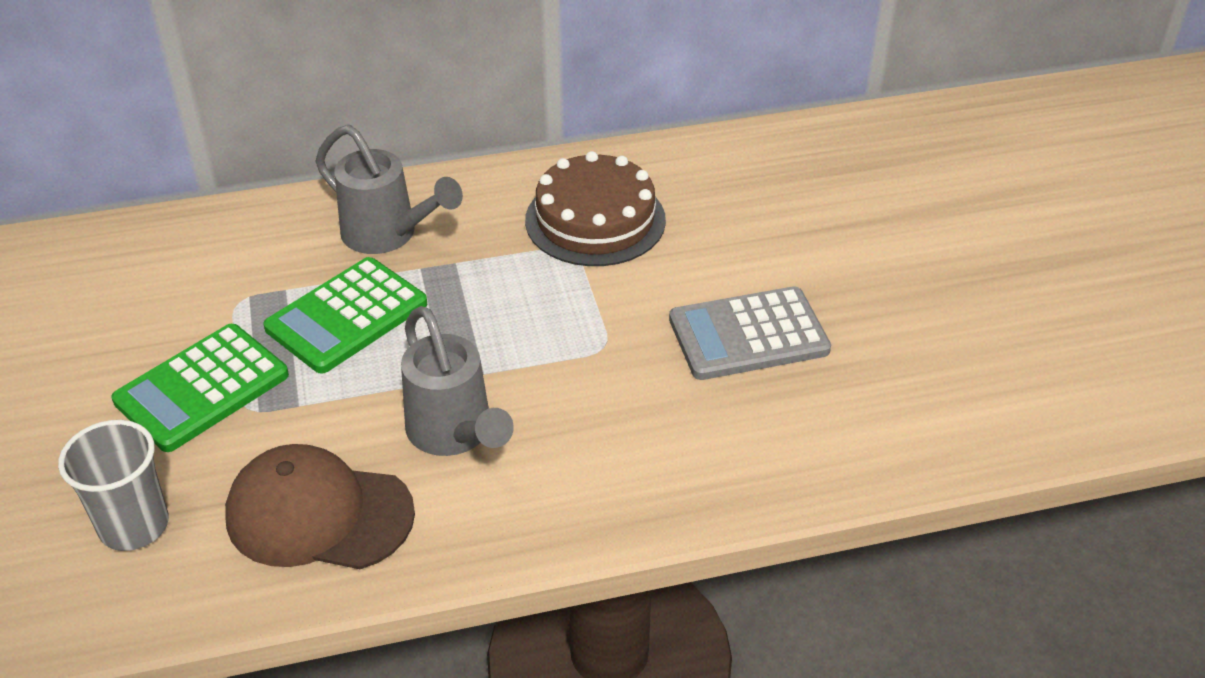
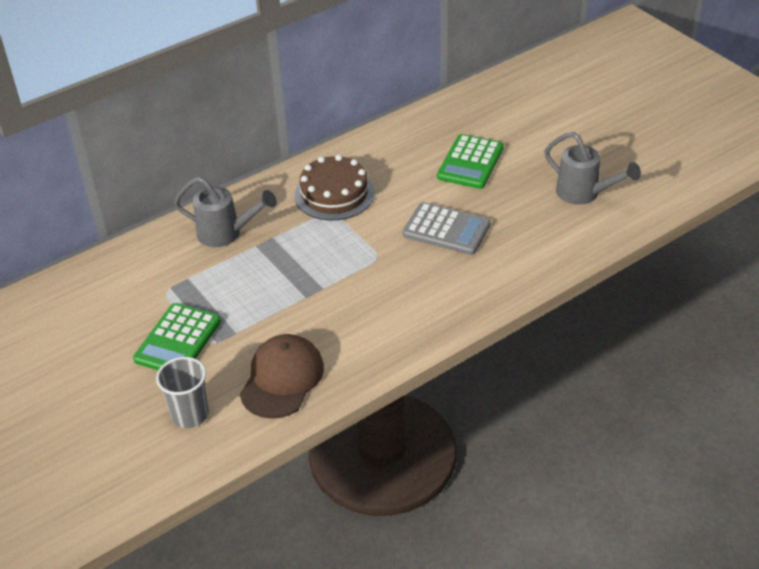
camera: 20 degrees left, 0 degrees up
brown cap [225,444,415,569] -> brown cap turned 120 degrees clockwise [240,334,324,419]
green calculator [263,257,427,374] -> green calculator moved to [437,134,504,189]
grey watering can [401,306,514,456] -> grey watering can moved to [544,132,641,205]
grey calculator [669,286,831,380] -> grey calculator turned 120 degrees counterclockwise [403,202,490,255]

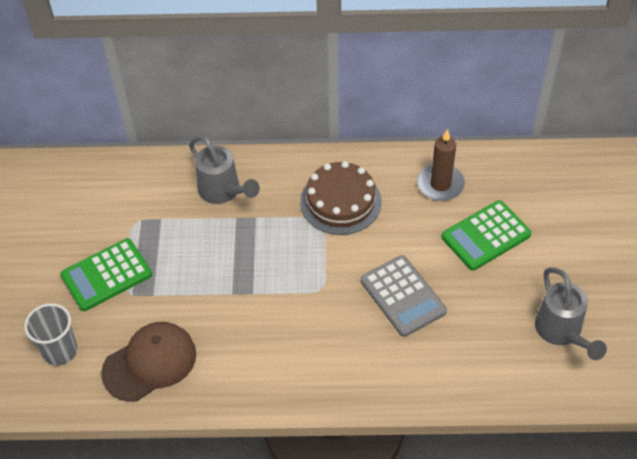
camera: 35 degrees right, 10 degrees up
none -> brown candle [417,129,465,201]

